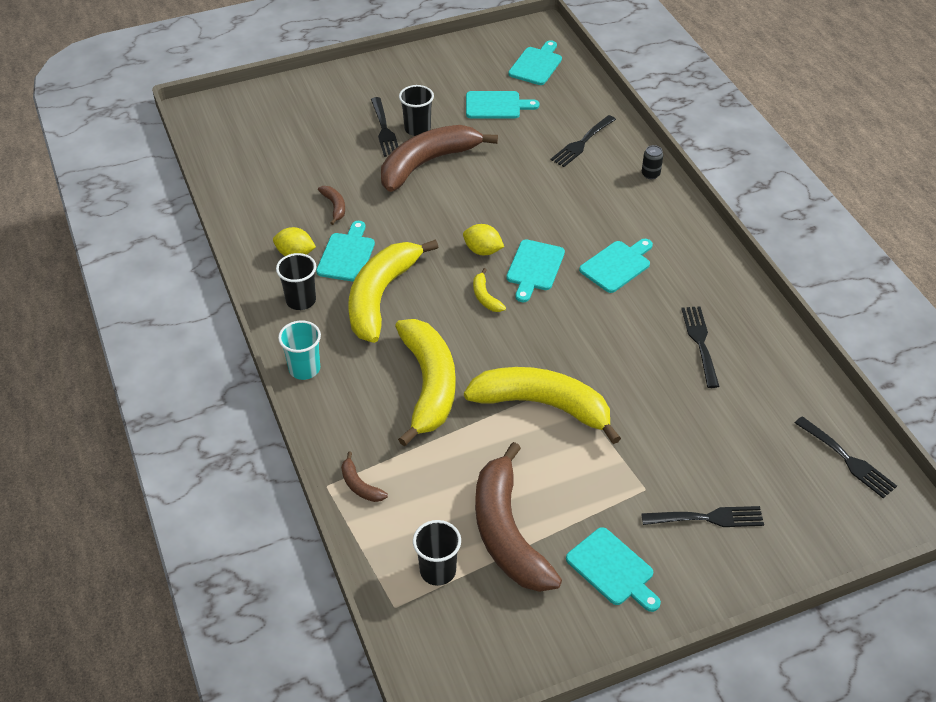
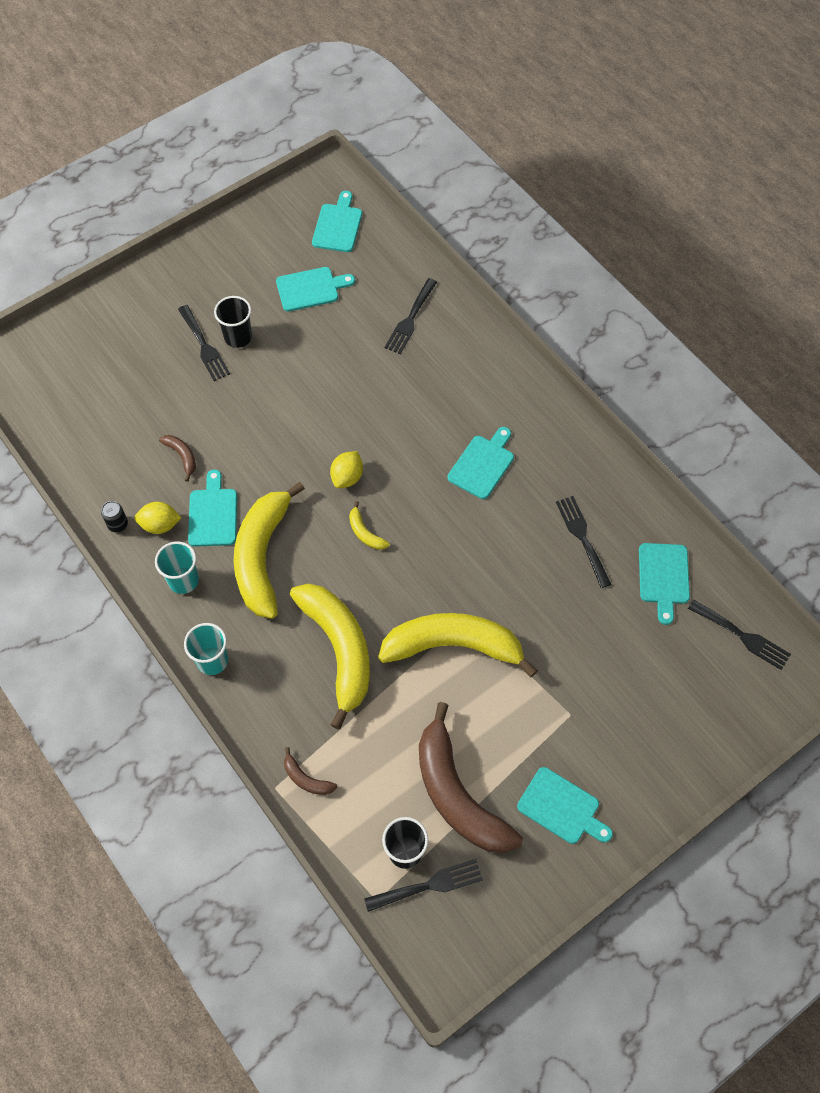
camera: 15 degrees left, 15 degrees up
black cup [276,253,316,310] -> turquoise cup [155,542,199,594]
brown banana [381,125,498,192] -> none
yellow lemon [463,224,504,255] -> yellow lemon turned 75 degrees counterclockwise [330,451,363,488]
turquoise cutting board [506,239,565,302] -> turquoise cutting board moved to [639,543,690,625]
black fork [641,506,764,527] -> black fork moved to [364,859,483,912]
black can [642,145,663,179] -> black can moved to [101,501,128,532]

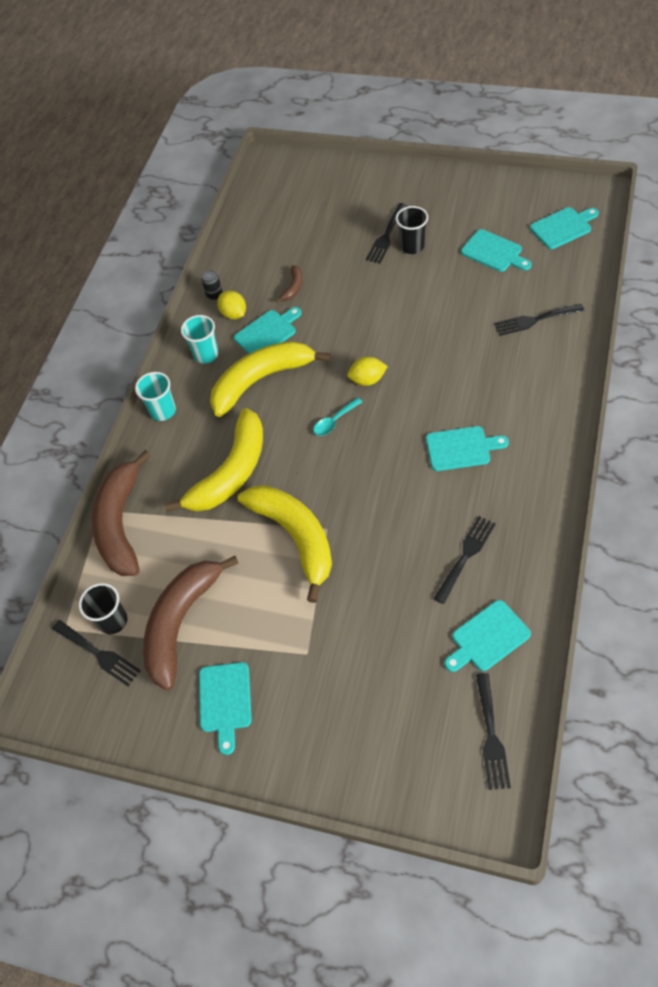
camera: 60 degrees right, 5 degrees down
brown banana [284,747,337,795] -> brown banana [91,450,151,576], size x2.46
yellow banana [349,501,390,550] -> turquoise spoon [313,397,362,436]

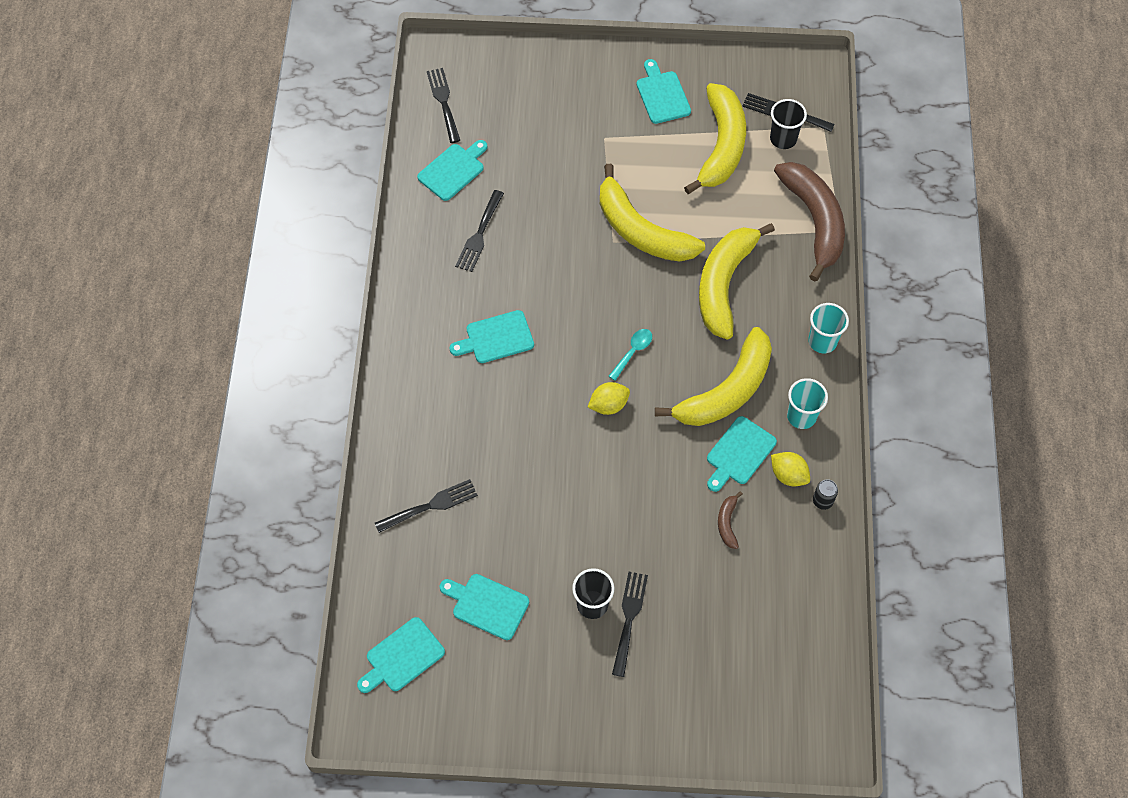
camera: 160 degrees right, 5 degrees up
brown banana [143,556,239,691] -> yellow banana [684,83,746,194]

